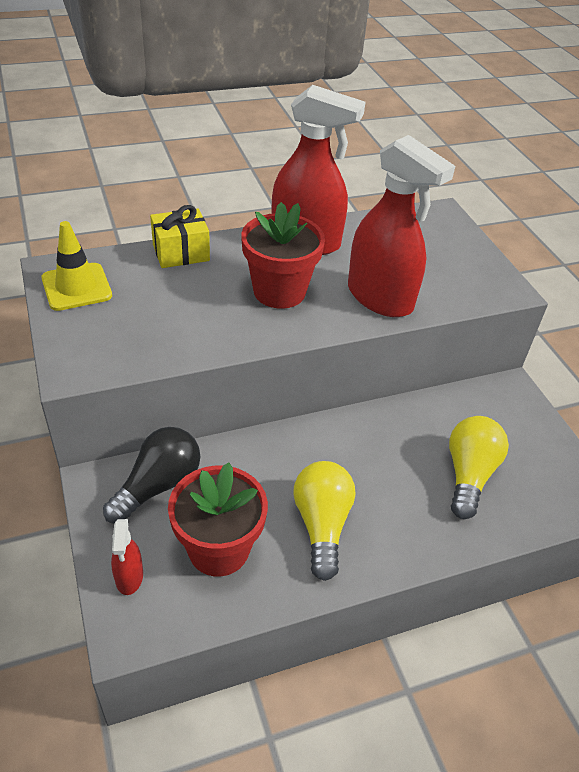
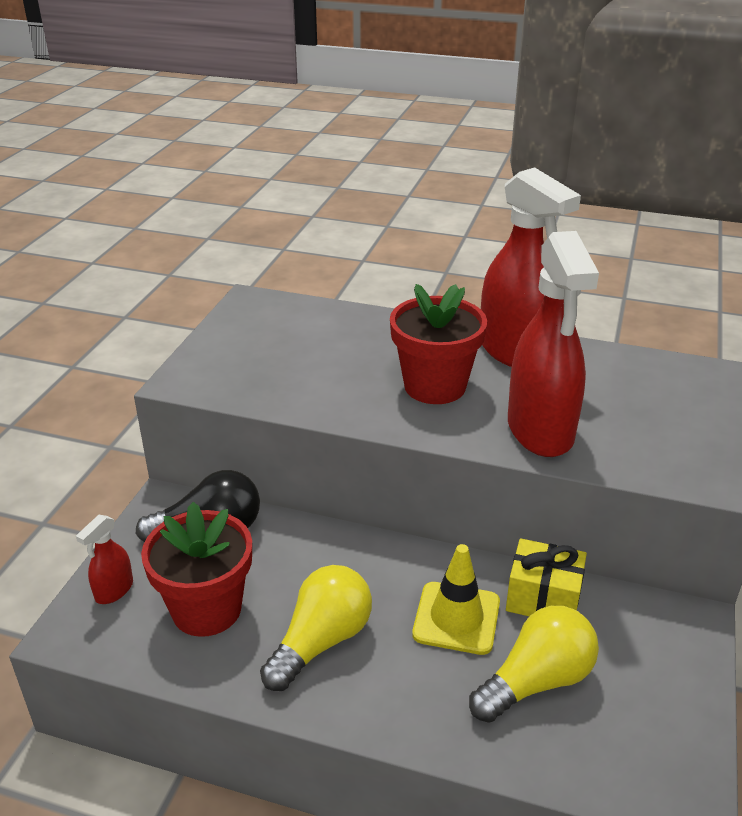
camera: 40 degrees right, 10 degrees down
yellow traffic cone [41,221,112,311] -> yellow traffic cone moved to [412,544,500,655]
yellow gift [150,205,210,268] -> yellow gift moved to [506,538,587,616]

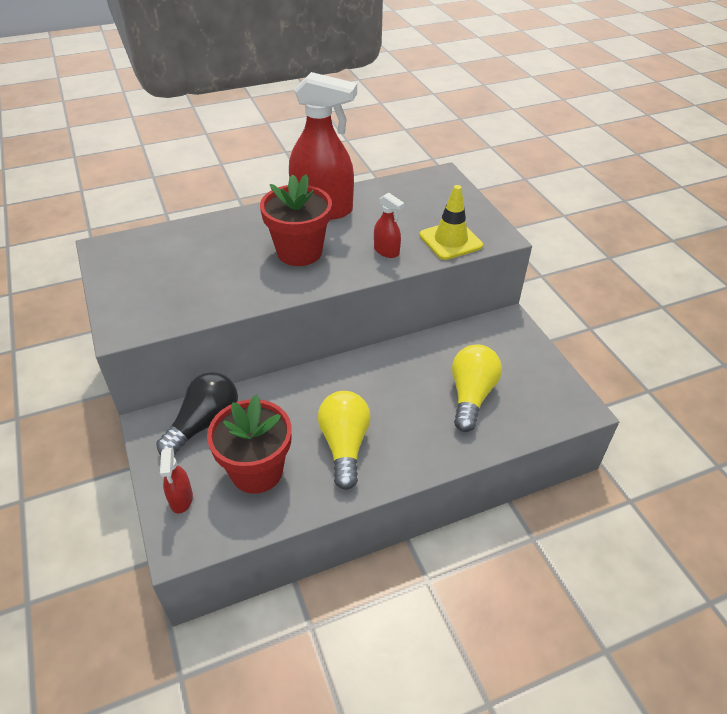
camera: 40 degrees left, 10 degrees up
yellow traffic cone [412,544,500,655] -> yellow traffic cone moved to [420,185,483,260]
yellow gift [506,538,587,616] -> none
red spray bottle [508,231,599,457] -> red spray bottle [374,193,405,258], size x0.45

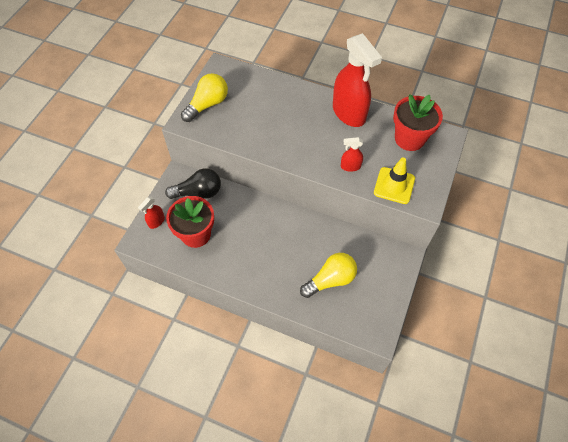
camera: 45 degrees right, 15 degrees up
red flower pot [260,174,332,266] -> red flower pot moved to [393,94,443,151]
yellow light bulb [318,391,371,490] -> yellow light bulb moved to [181,73,228,122]
red spray bottle [374,193,405,258] -> red spray bottle turned 90 degrees clockwise [341,137,363,172]

